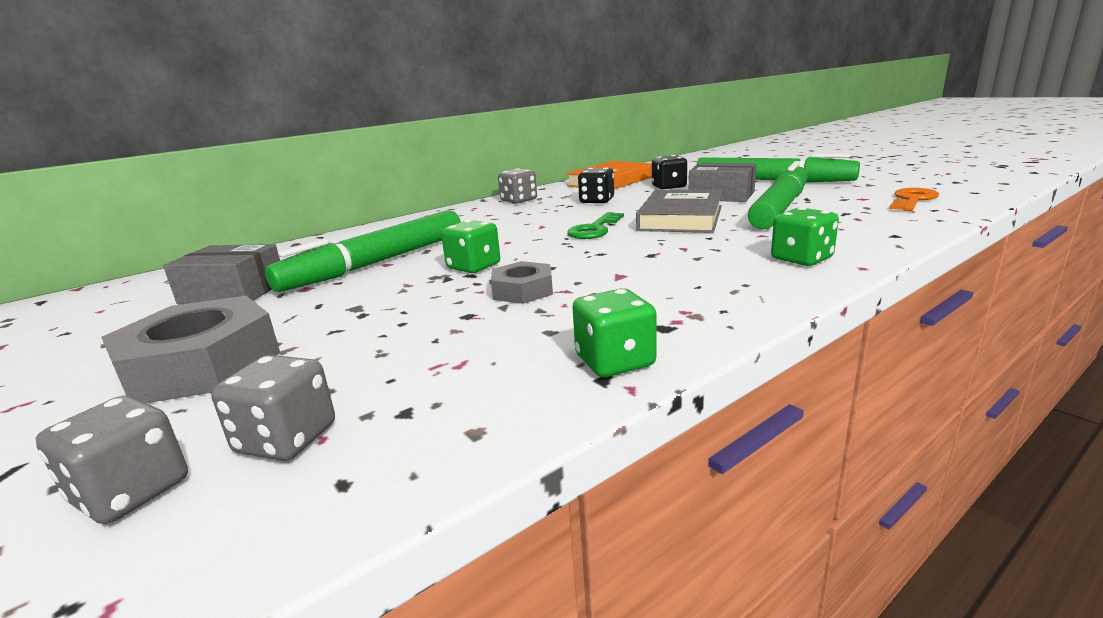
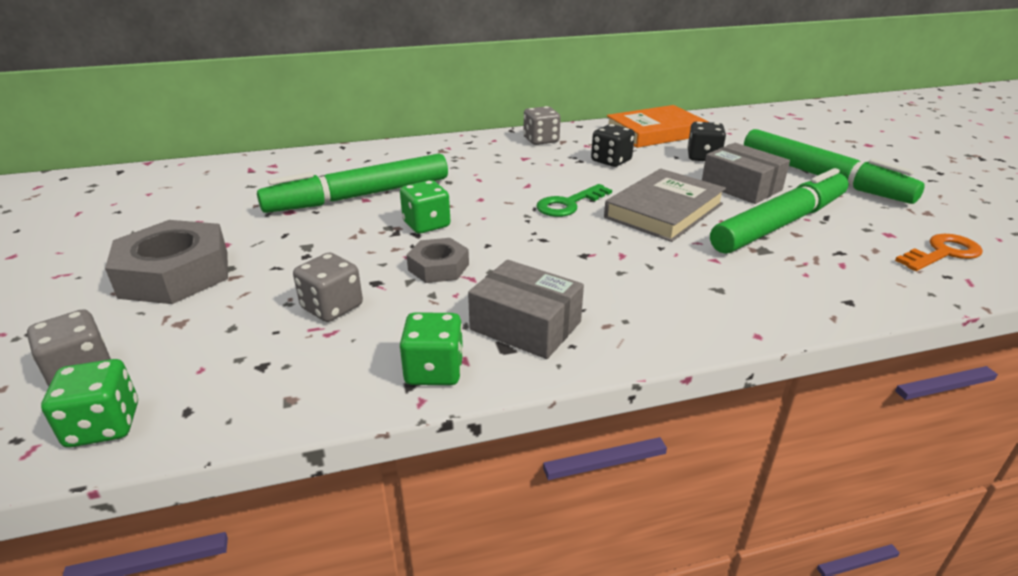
camera: 20 degrees right, 10 degrees up
grey box [163,244,280,304] -> grey box moved to [468,260,584,359]
grey dice [211,355,335,461] -> grey dice moved to [293,253,363,322]
green dice [771,207,839,266] -> green dice moved to [41,359,138,447]

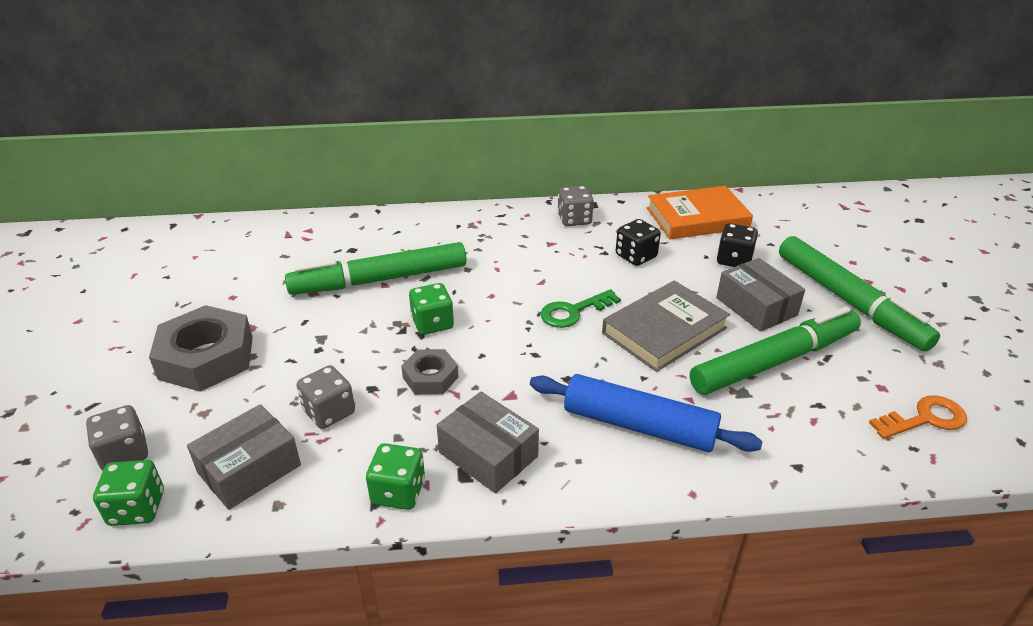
camera: 10 degrees right, 5 degrees up
none -> grey box [187,404,301,510]
none -> blue rolling pin [530,374,763,452]

